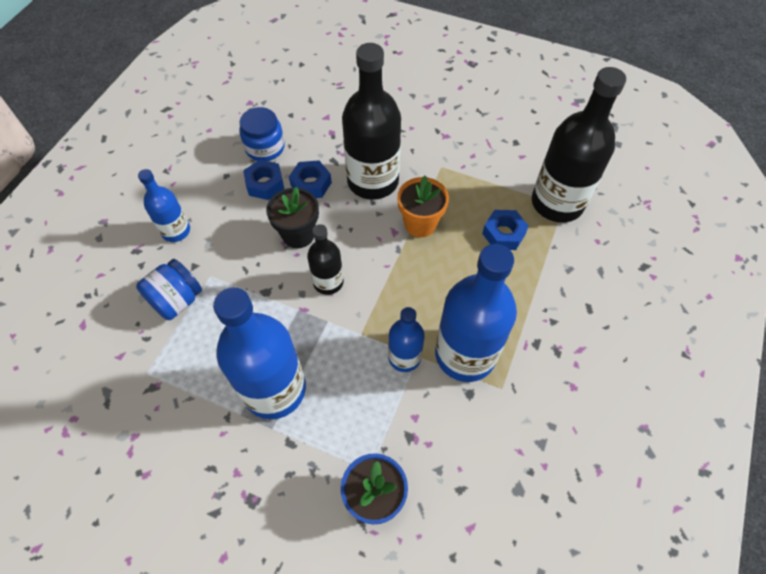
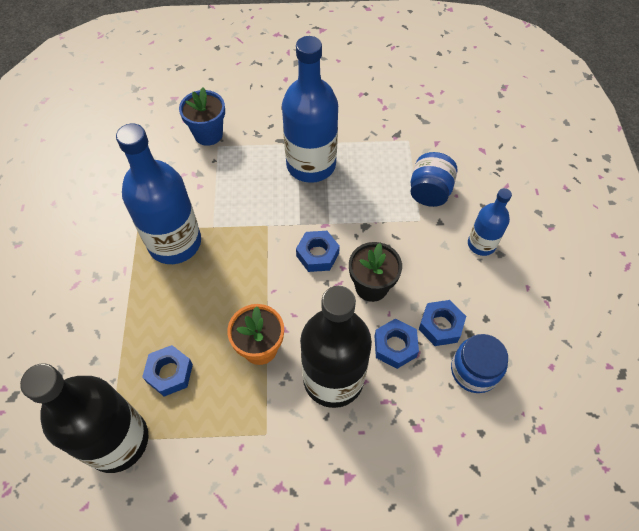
camera: 155 degrees right, 0 degrees up
black bottle [307,224,344,295] -> blue nut [296,231,340,272]
blue bottle [388,307,424,372] -> none

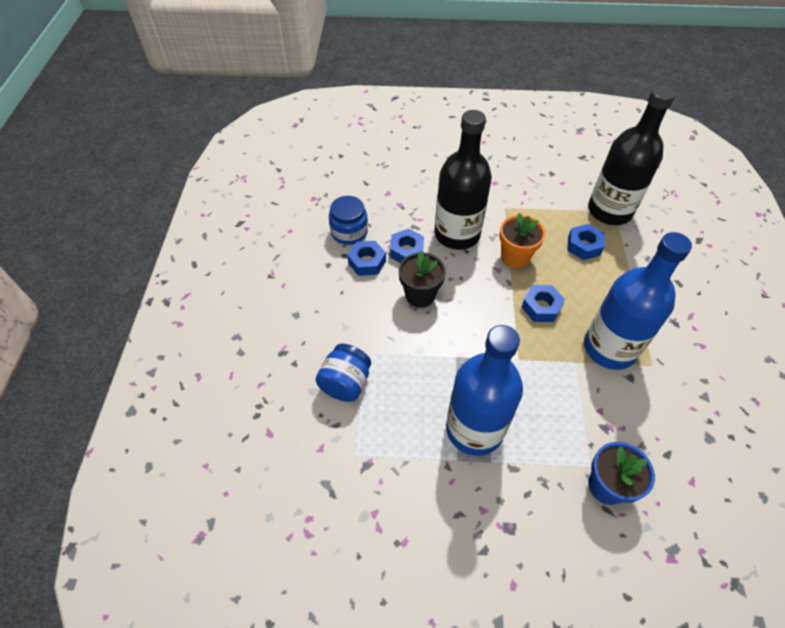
camera: 175 degrees left, 5 degrees down
blue nut [296,231,340,272] -> blue nut moved to [522,285,565,322]
blue bottle [468,188,512,256] -> none

